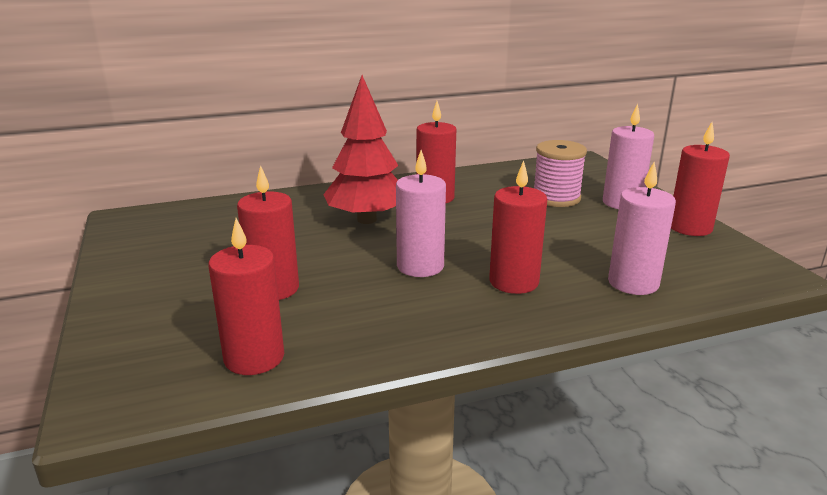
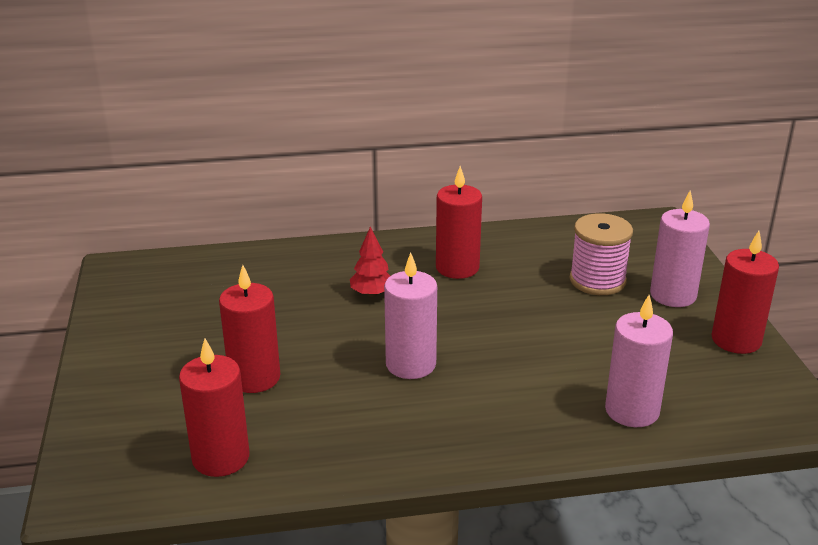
camera: 10 degrees right, 5 degrees up
red tree [323,75,399,224] -> red tree [350,226,390,297], size x0.49
red candle [489,161,547,294] -> none

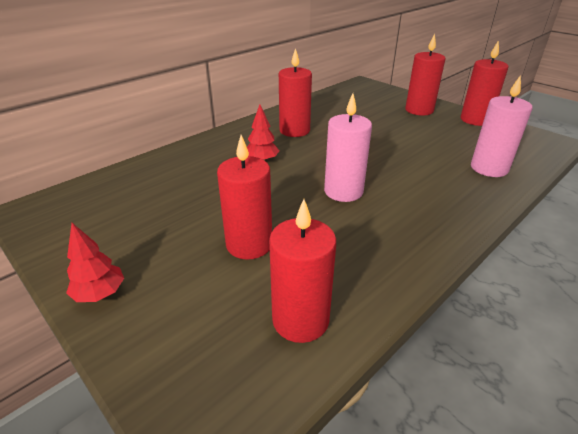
camera: 35 degrees left, 5 degrees up
pink spool [570,213,633,295] -> none
pink candle [650,191,710,307] -> red candle [405,34,445,115]
none -> red tree [66,223,124,302]

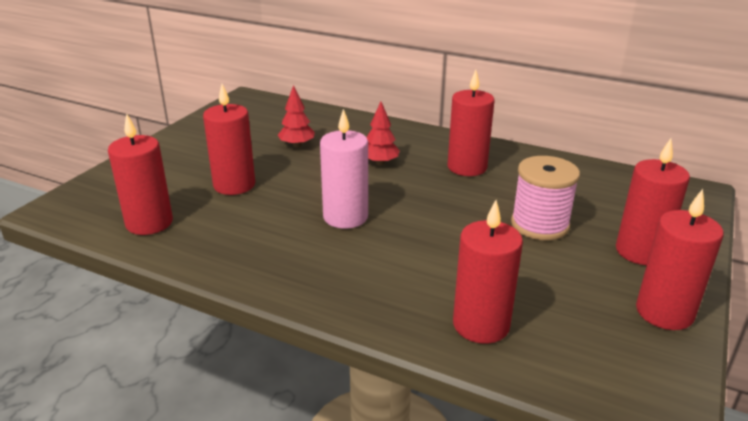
camera: 70 degrees right, 5 degrees down
red tree [66,223,124,302] -> red tree moved to [278,85,315,147]
pink candle [471,75,533,177] -> red candle [453,200,523,344]
none -> pink spool [511,156,580,240]

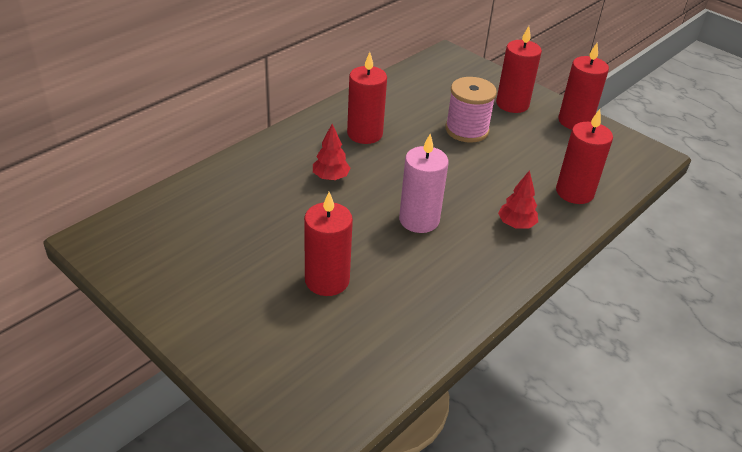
camera: 75 degrees left, 10 degrees up
red candle [108,114,173,235] -> none
red tree [278,85,315,147] -> red tree moved to [498,170,538,229]

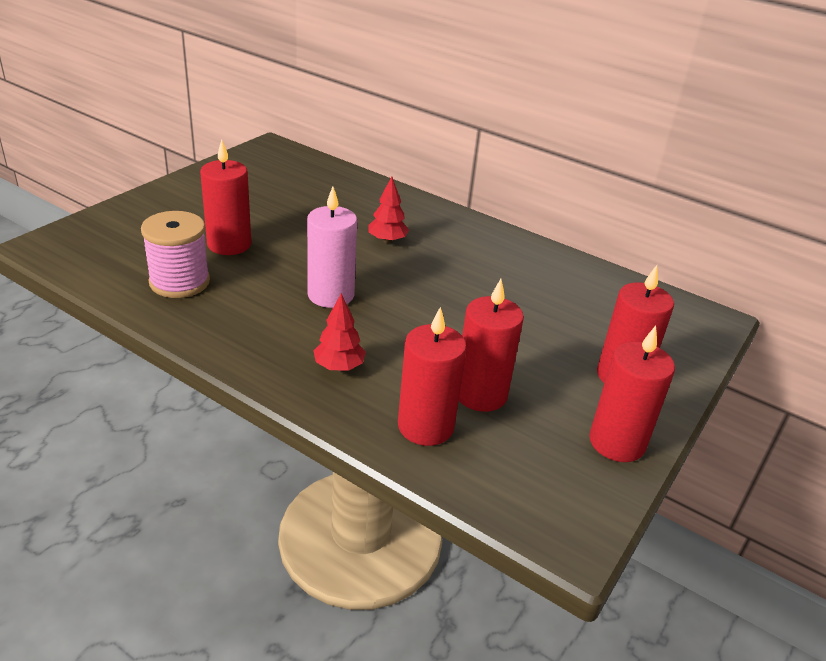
camera: 80 degrees right, 5 degrees down
red candle [347,52,387,144] -> red candle moved to [459,279,524,412]
pink spool [445,77,497,143] -> pink spool moved to [141,211,210,298]

